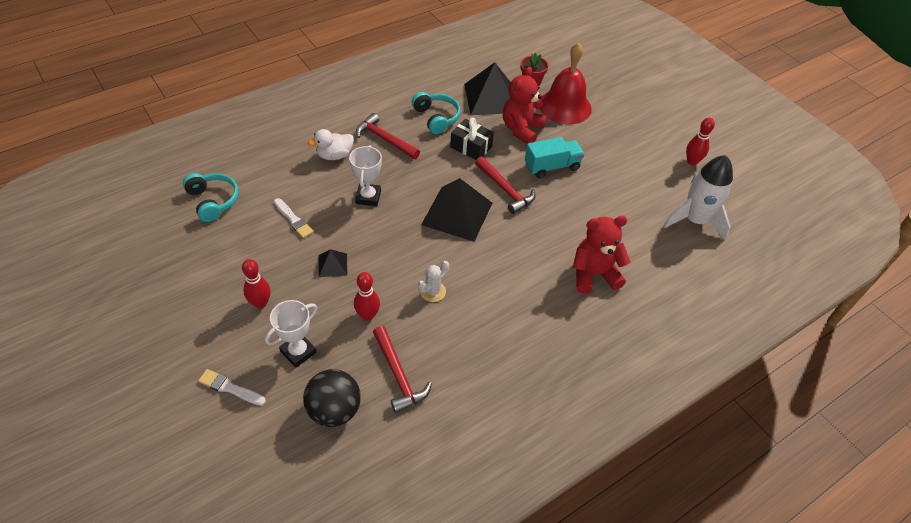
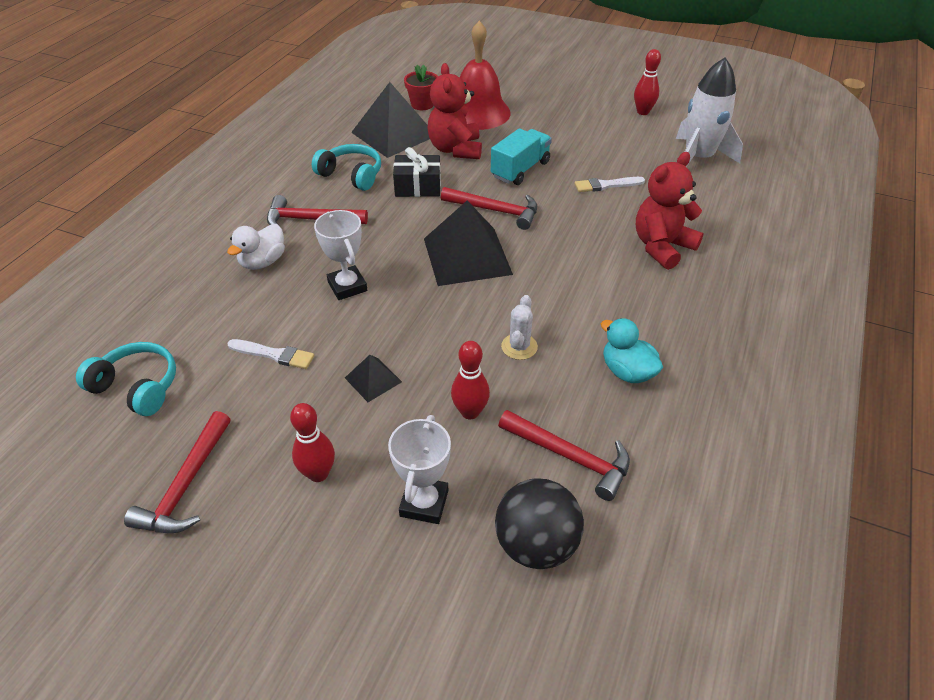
camera: 30 degrees left, 5 degrees down
white brush [198,369,266,406] -> white brush moved to [574,177,645,192]
none -> red hammer [124,411,231,533]
none -> turquoise duck [601,318,663,383]

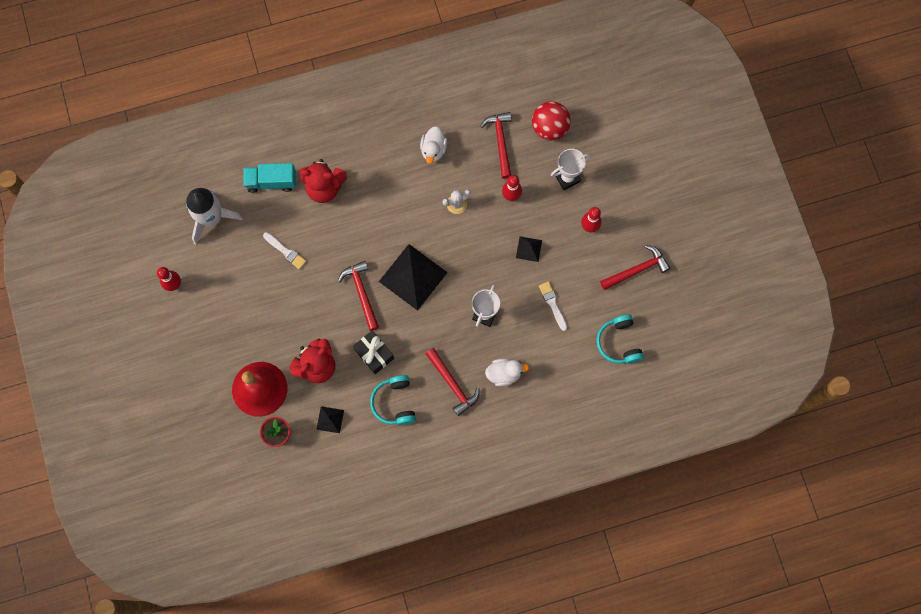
camera: 130 degrees left, 30 degrees up
black pyramid [351,82,430,158] -> black pyramid [316,406,344,433], size x0.47
turquoise truck [491,128,552,185] -> turquoise truck moved to [243,163,296,193]
black ball [495,478,584,569] -> red ball [532,101,571,140]
turquoise duck [601,318,663,383] -> white duck [420,126,447,164]

